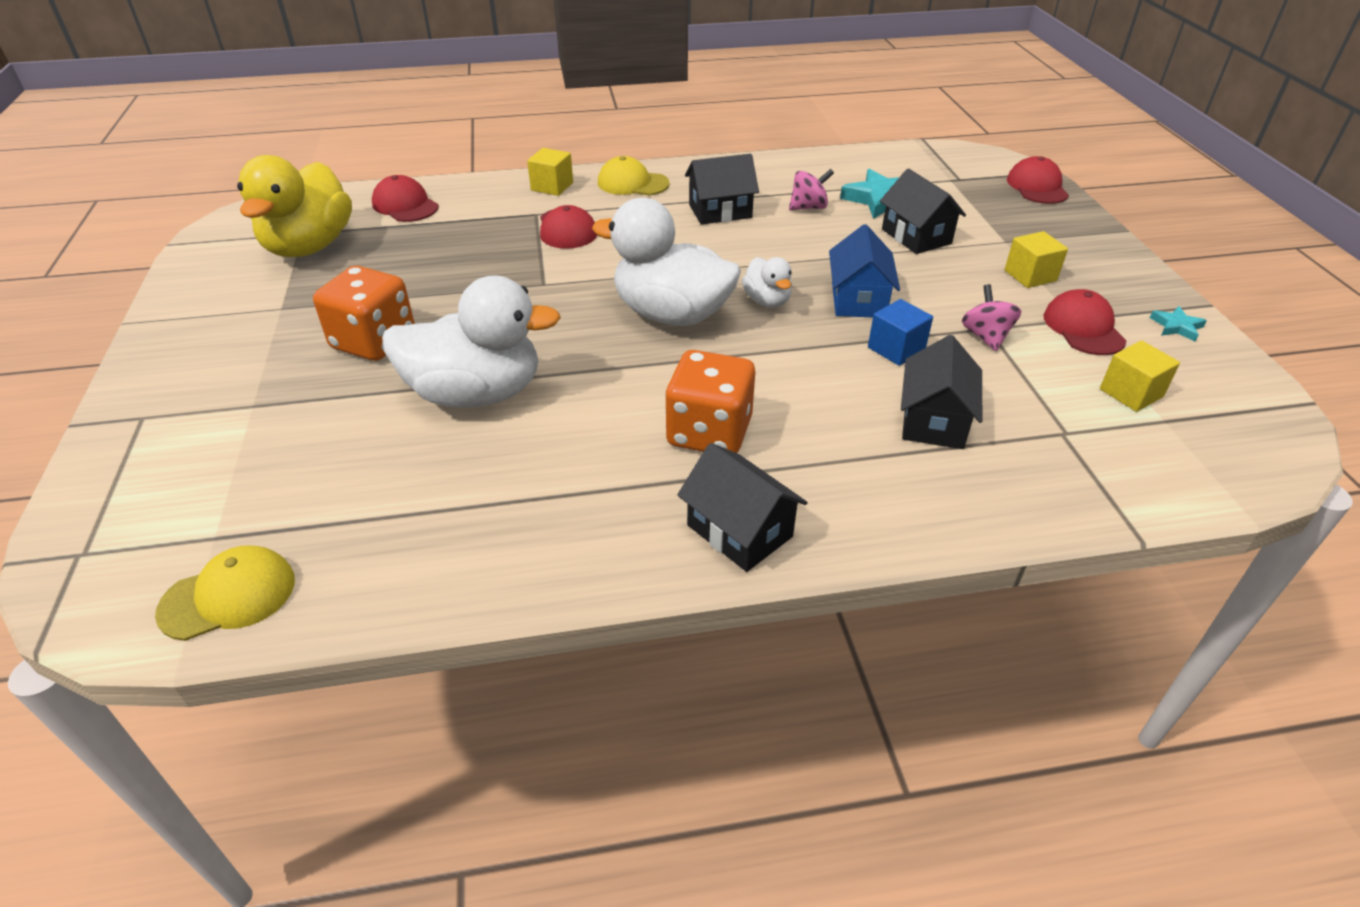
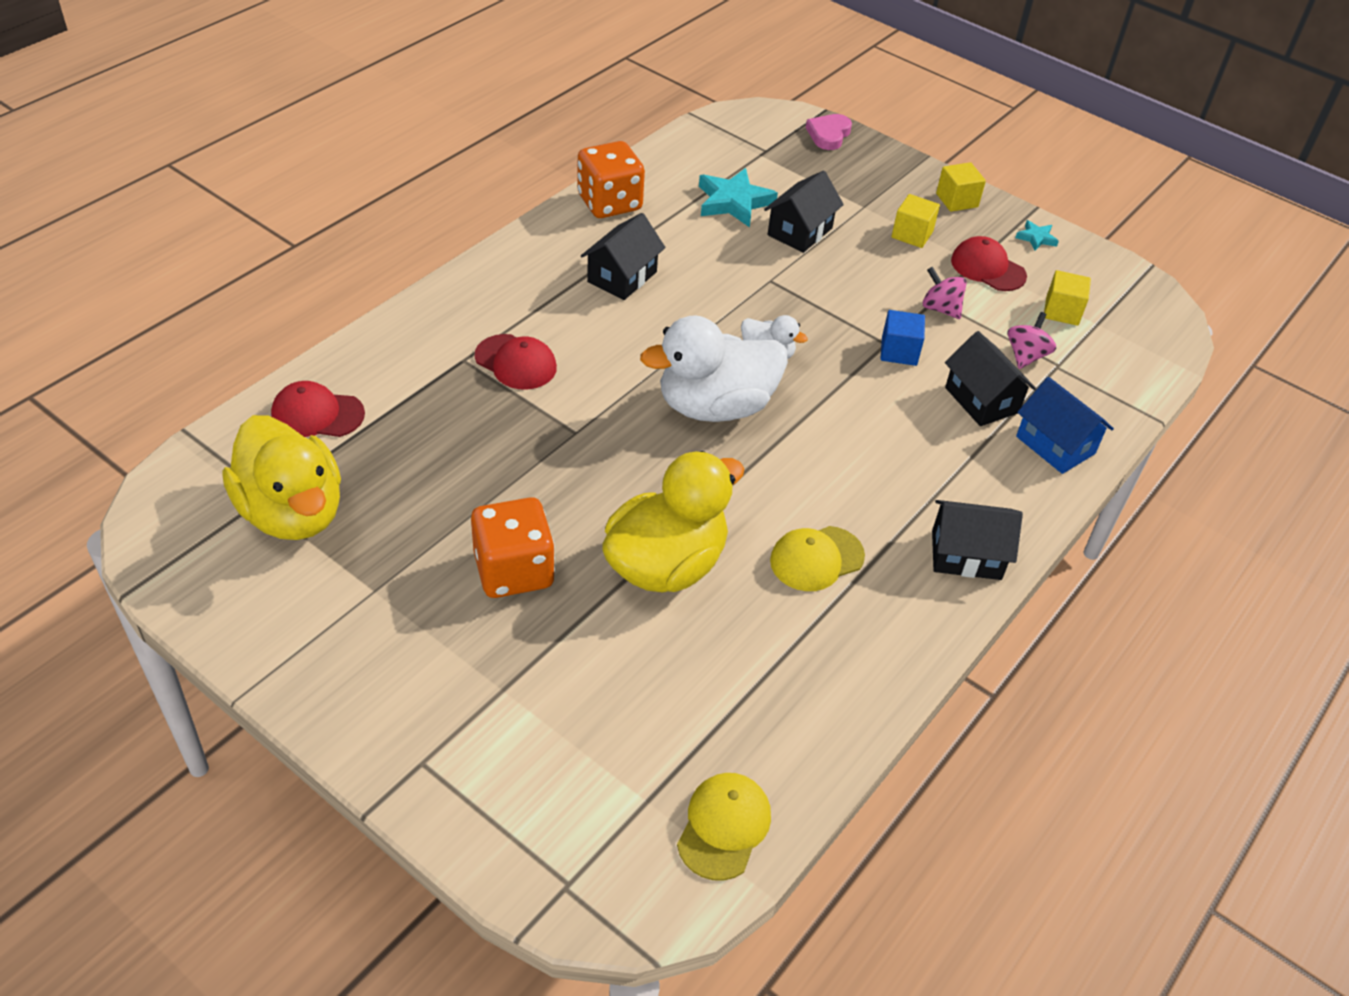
camera: 45 degrees left, 5 degrees up
white duck [382,275,561,408] -> yellow duck [603,451,745,592]
yellow cube [527,148,573,196] -> yellow cube moved to [936,162,986,212]
yellow cap [598,156,670,196] -> yellow cap moved to [770,526,865,591]
orange dice [665,350,755,453] -> orange dice moved to [577,141,645,218]
pink spinning top [789,169,834,210] -> pink spinning top moved to [1008,312,1056,369]
blue house [829,224,900,317] -> blue house moved to [1016,377,1114,474]
black house [880,168,966,254] -> black house turned 75 degrees counterclockwise [764,171,844,253]
red cap [1007,156,1069,204] -> pink heart [806,114,852,150]

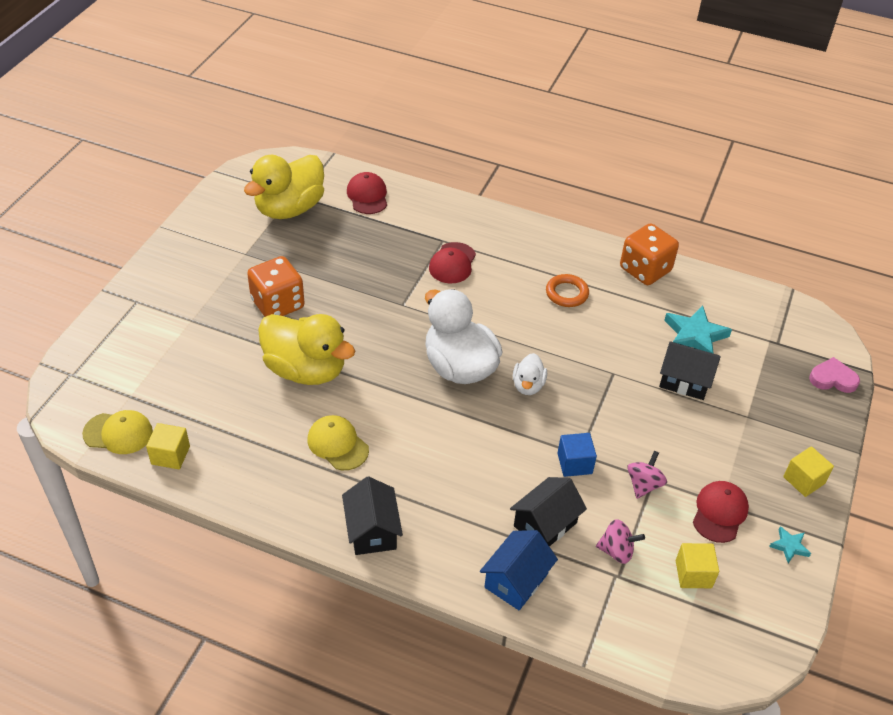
camera: 75 degrees right, 0 degrees up
black house [581,213,666,300] -> orange ring [546,274,589,307]
yellow cube [891,194,940,248] -> yellow cube moved to [146,423,190,469]

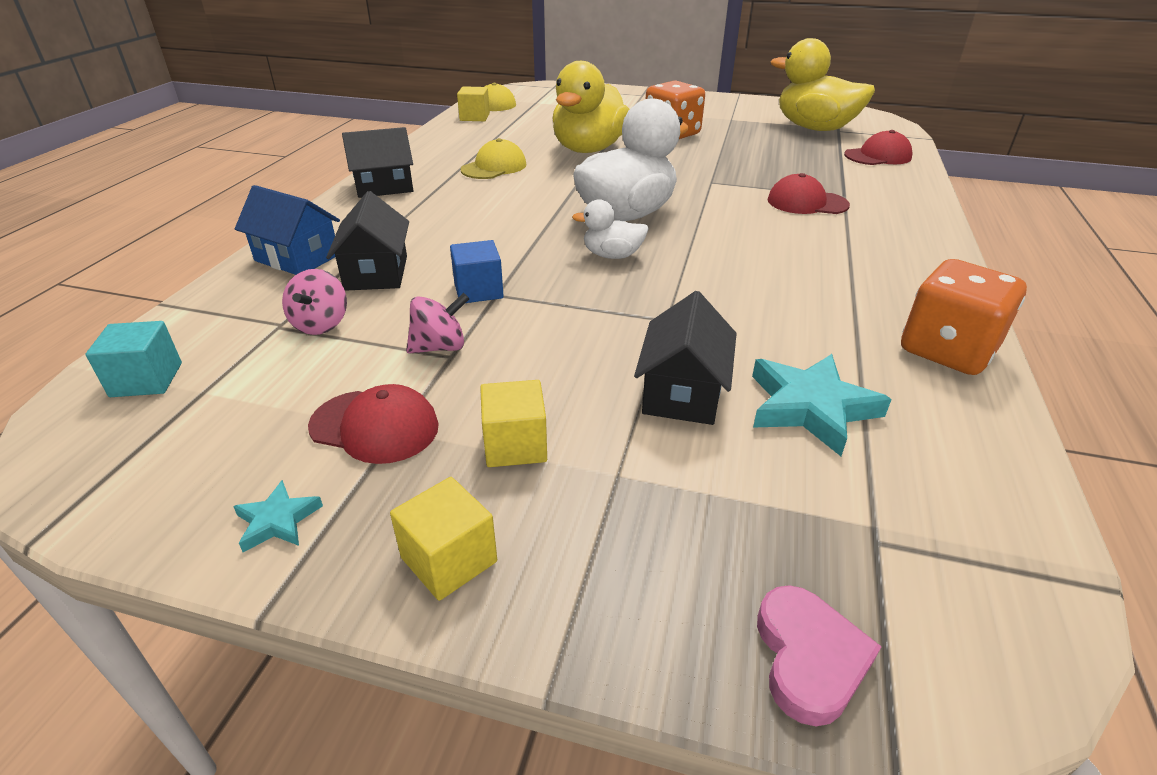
camera: 85 degrees right, 10 degrees down
black house [510,477,587,547] -> black house turned 45 degrees clockwise [326,191,409,291]
orange ring [546,274,589,307] -> none
pink spinning top [627,451,667,499] -> pink spinning top turned 45 degrees counterclockwise [406,293,469,354]
yellow cube [676,543,719,588] -> yellow cube moved to [480,380,547,467]
none -> turquoise cube [85,321,182,397]

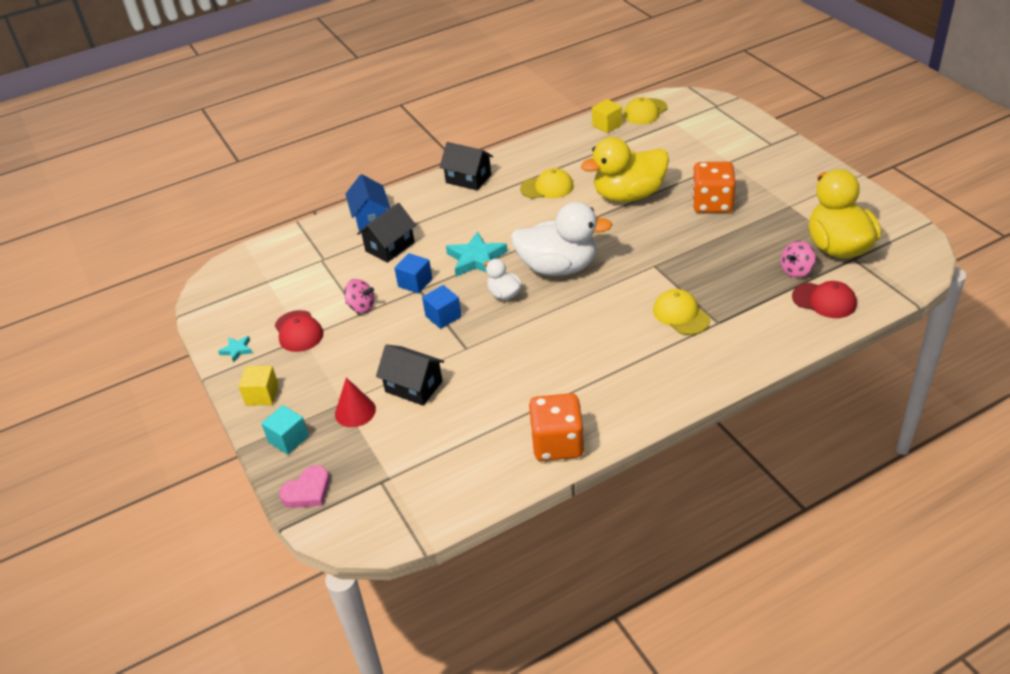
camera: 50 degrees right, 5 degrees up
turquoise cube [85,321,182,397] -> turquoise cube moved to [261,405,309,455]
pink spinning top [282,269,347,335] -> pink spinning top moved to [781,241,815,278]
yellow cube [480,380,547,467] -> none
black house [634,291,737,425] -> black house turned 60 degrees clockwise [376,344,444,406]
turquoise star [752,354,892,456] -> turquoise star moved to [446,231,508,277]
red cap [767,173,850,214] -> yellow cap [653,289,710,335]
none -> red cone [335,377,376,427]
none -> blue cube [422,285,462,329]

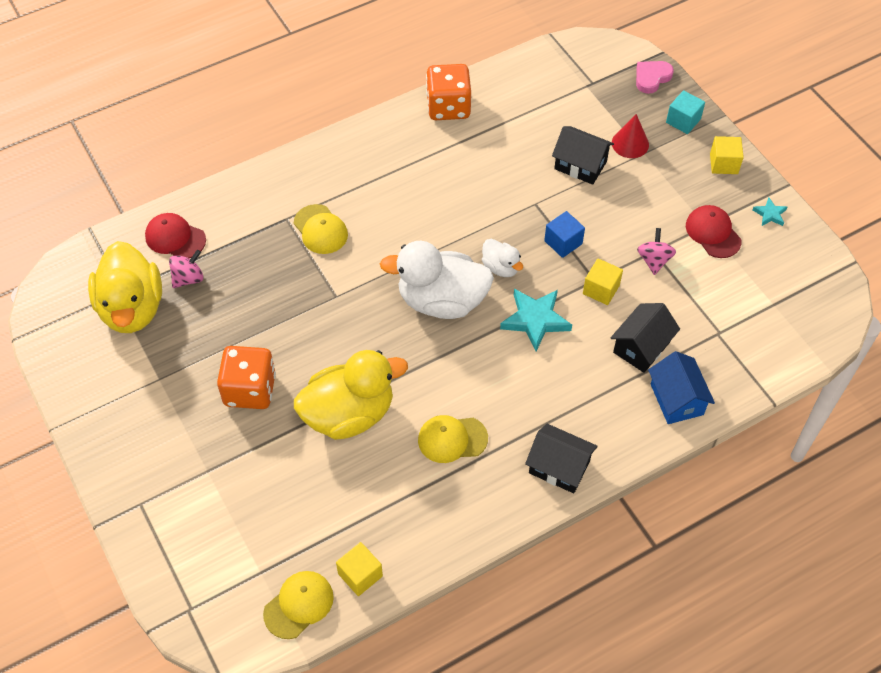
camera: 175 degrees right, 15 degrees up
pink spinning top [344,279,375,313] -> pink spinning top turned 75 degrees clockwise [637,228,676,275]
blue cube [394,253,433,294] -> yellow cube [583,258,623,305]

